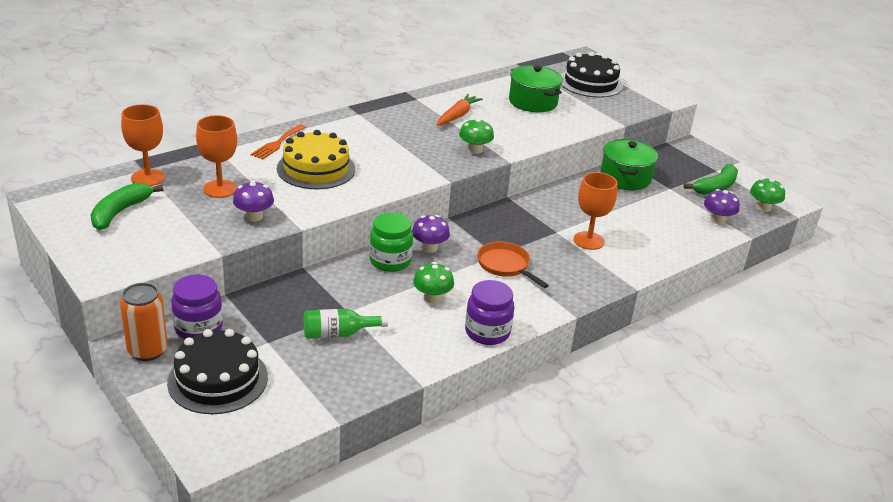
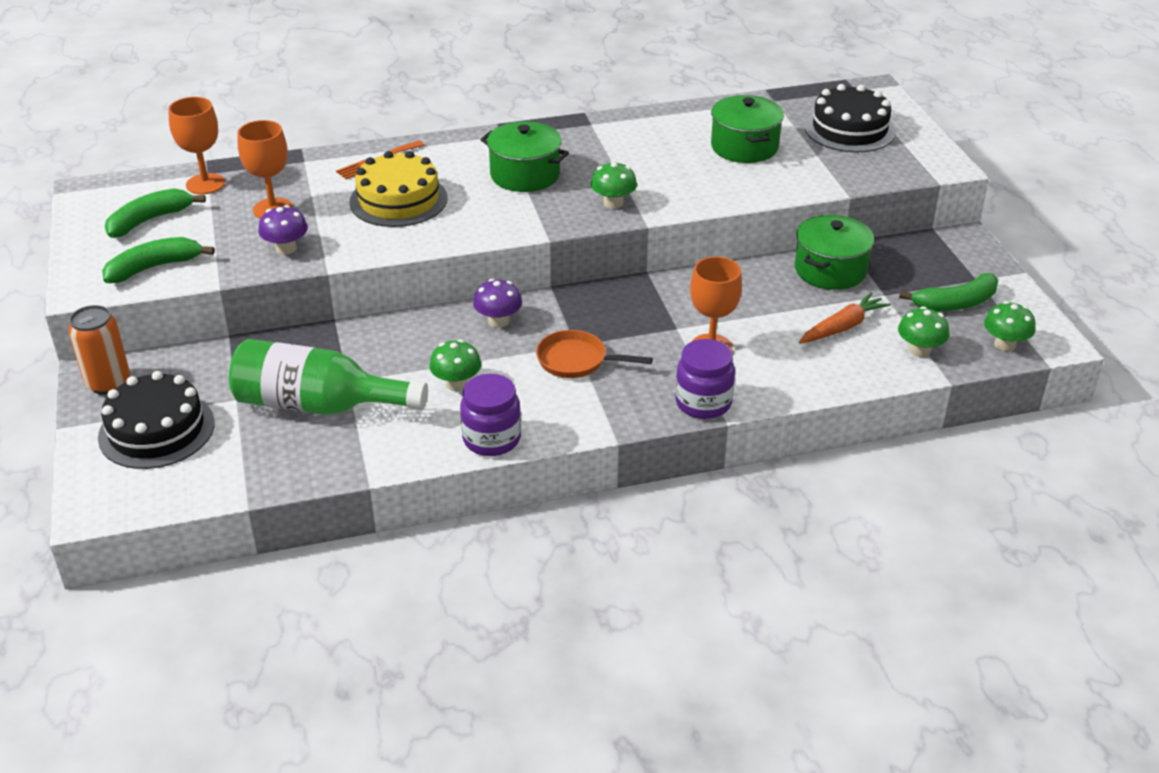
camera: 25 degrees right, 5 degrees up
purple jar [171,274,223,339] -> purple jar moved to [675,339,735,419]
green bottle [303,309,388,339] -> green bottle [229,339,428,415], size x1.89
green jar [369,213,413,272] -> none
orange carrot [437,94,483,126] -> orange carrot moved to [799,292,891,344]
orange pan [477,241,549,288] -> orange pan turned 60 degrees counterclockwise [536,330,653,378]
purple mushroom [704,189,740,224] -> green mushroom [898,306,949,357]
none -> green banana [102,237,215,283]
none -> green pot [480,121,569,192]

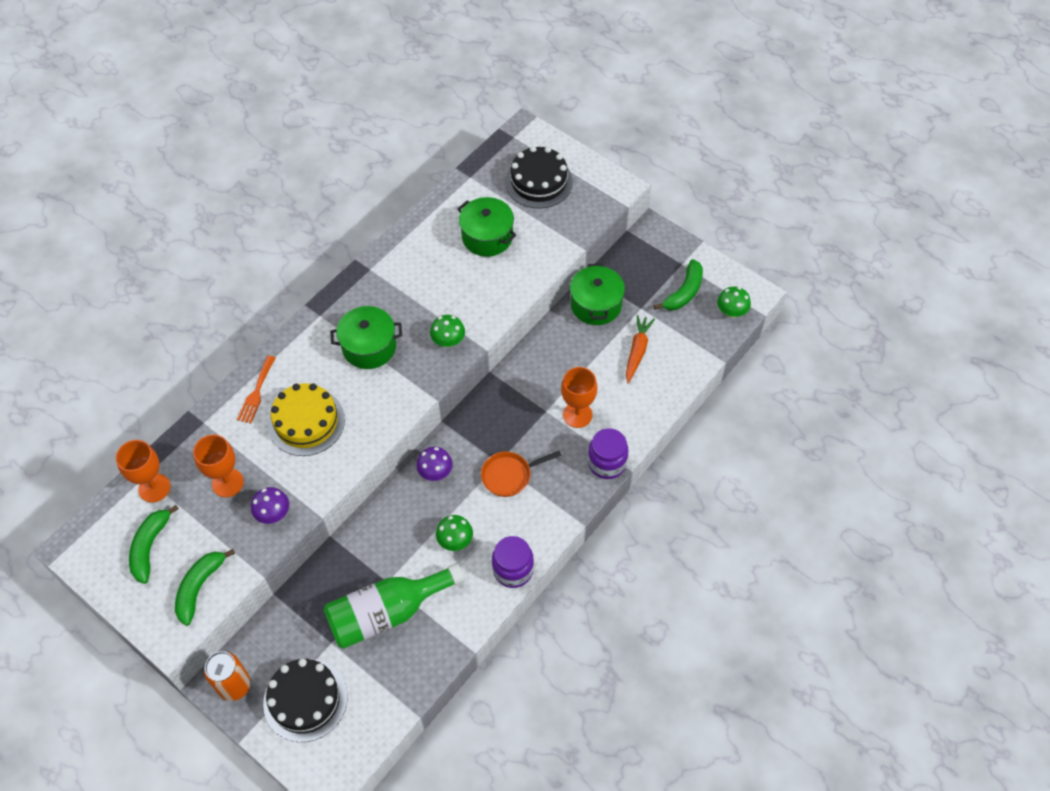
camera: 35 degrees left, 20 degrees up
green mushroom [898,306,949,357] -> none

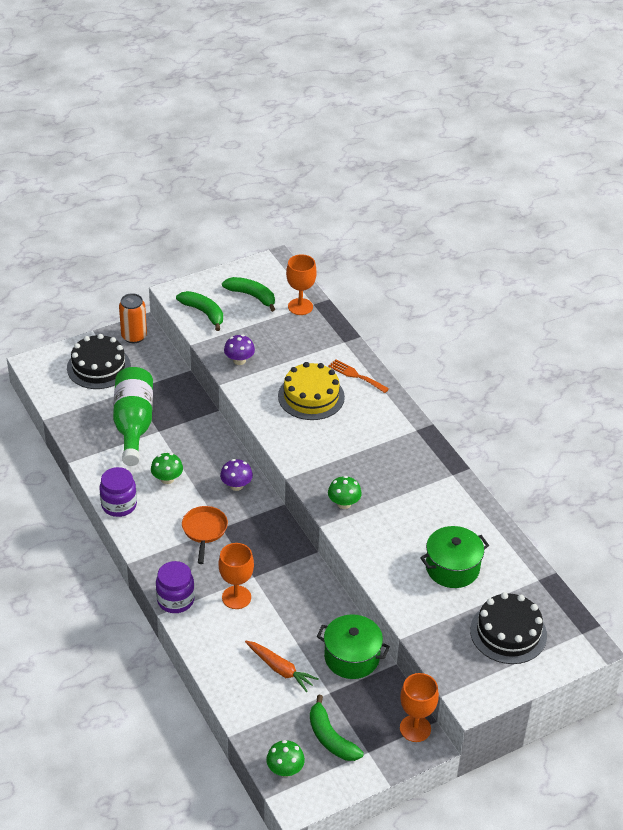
camera: 110 degrees right, 15 degrees down
orange goblet [193,435,244,497] -> orange goblet moved to [400,673,439,742]
green pot [330,306,402,369] -> none

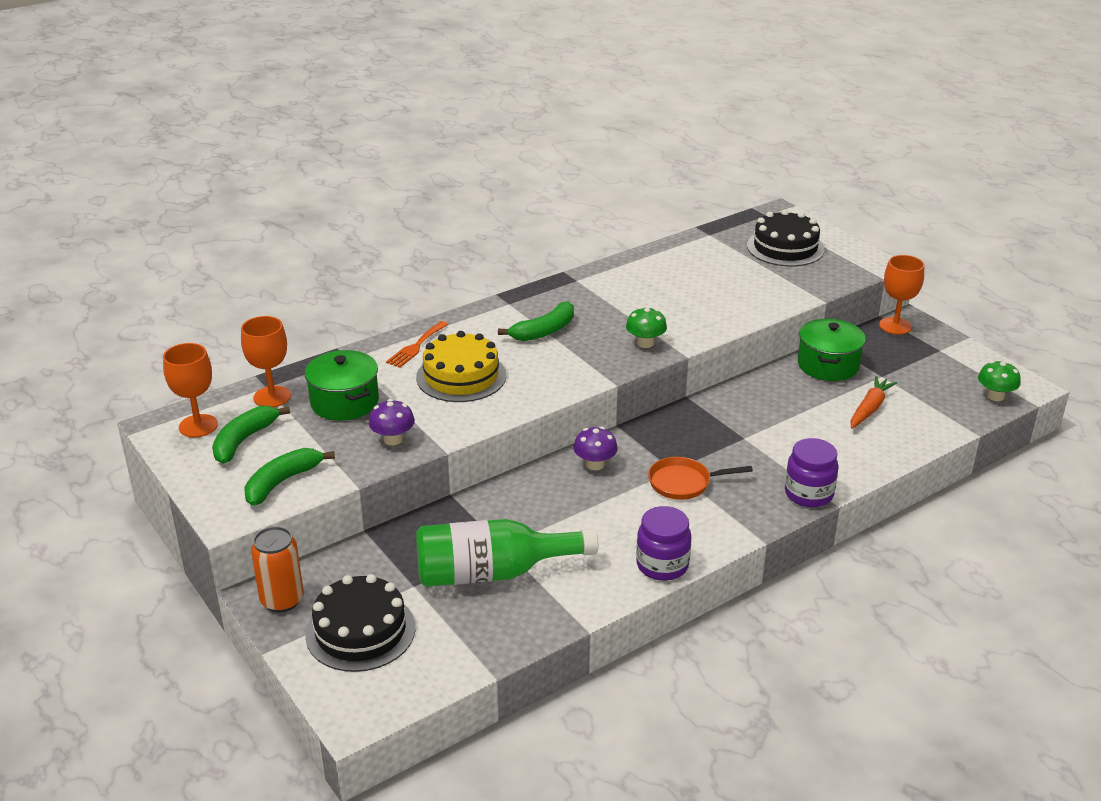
camera: 95 degrees left, 10 degrees down
green mushroom [151,453,183,484] -> none
orange goblet [218,543,254,609] -> orange goblet moved to [163,343,218,437]
green banana [310,695,364,761] -> green banana moved to [498,302,574,341]
green pot [420,526,489,588] -> green pot moved to [304,350,379,421]

